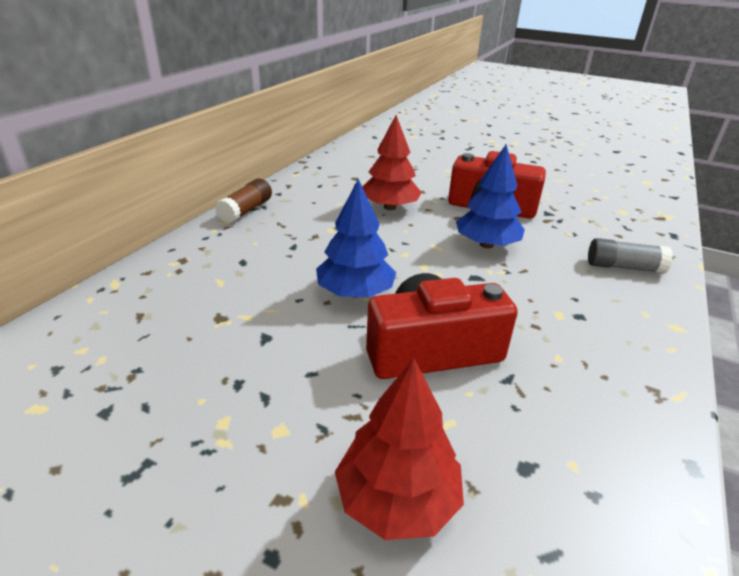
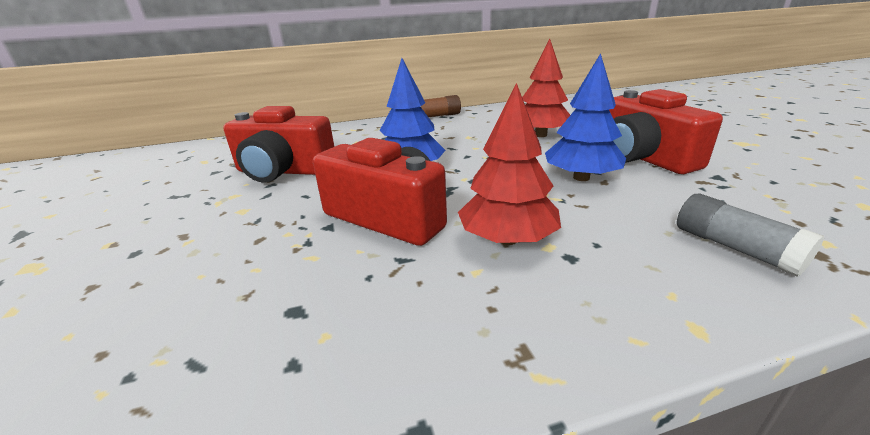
camera: 50 degrees right, 5 degrees down
red tree [335,358,464,540] -> red tree moved to [458,83,561,245]
none -> red camera [223,106,334,183]

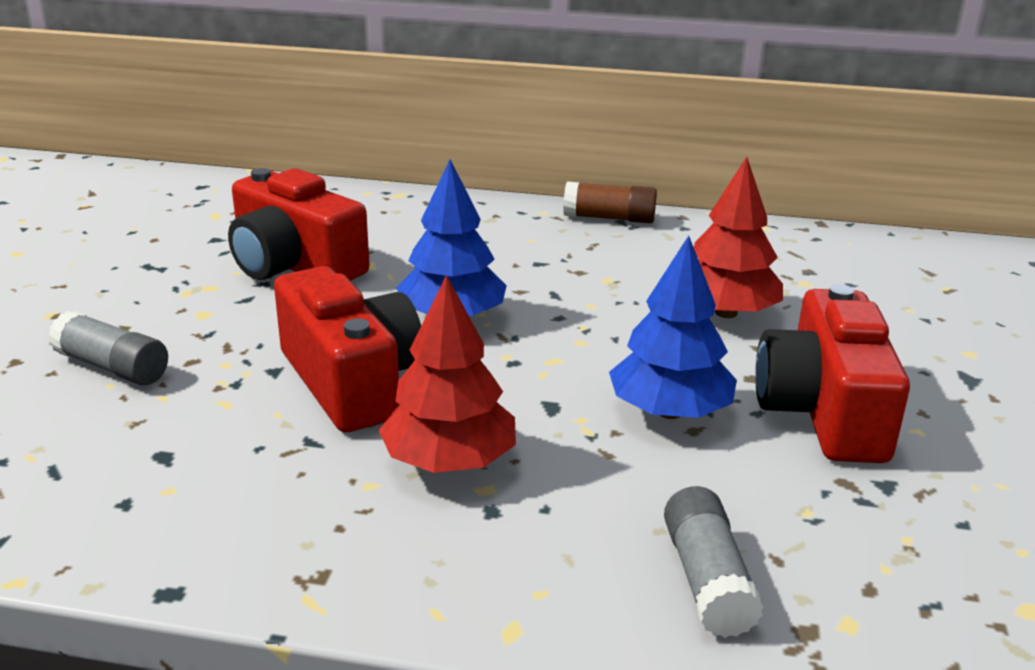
camera: 25 degrees right, 0 degrees up
none -> grey glue stick [48,311,168,385]

